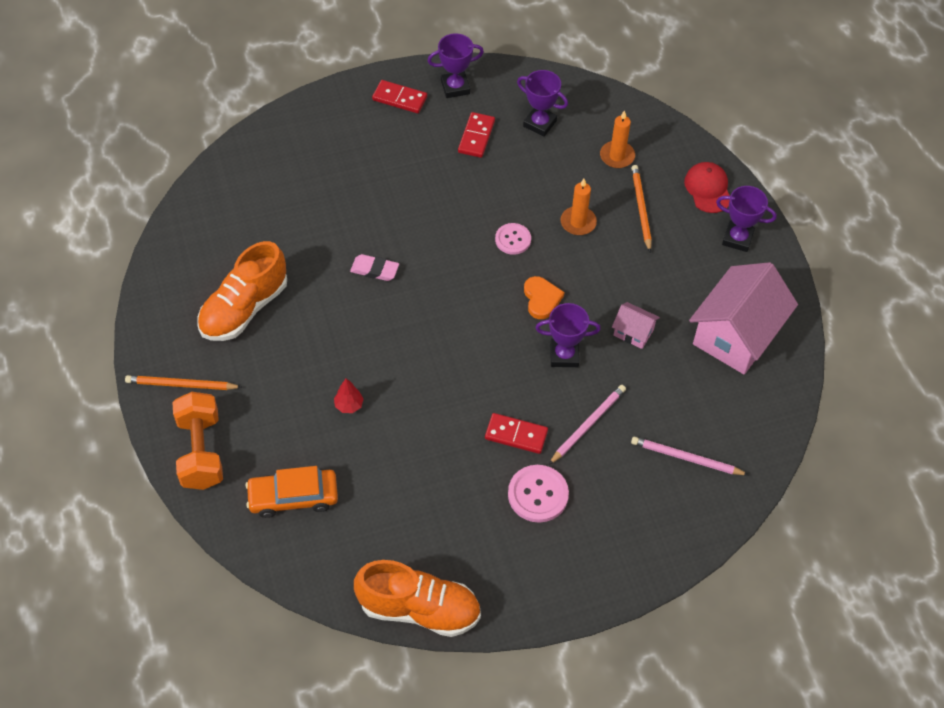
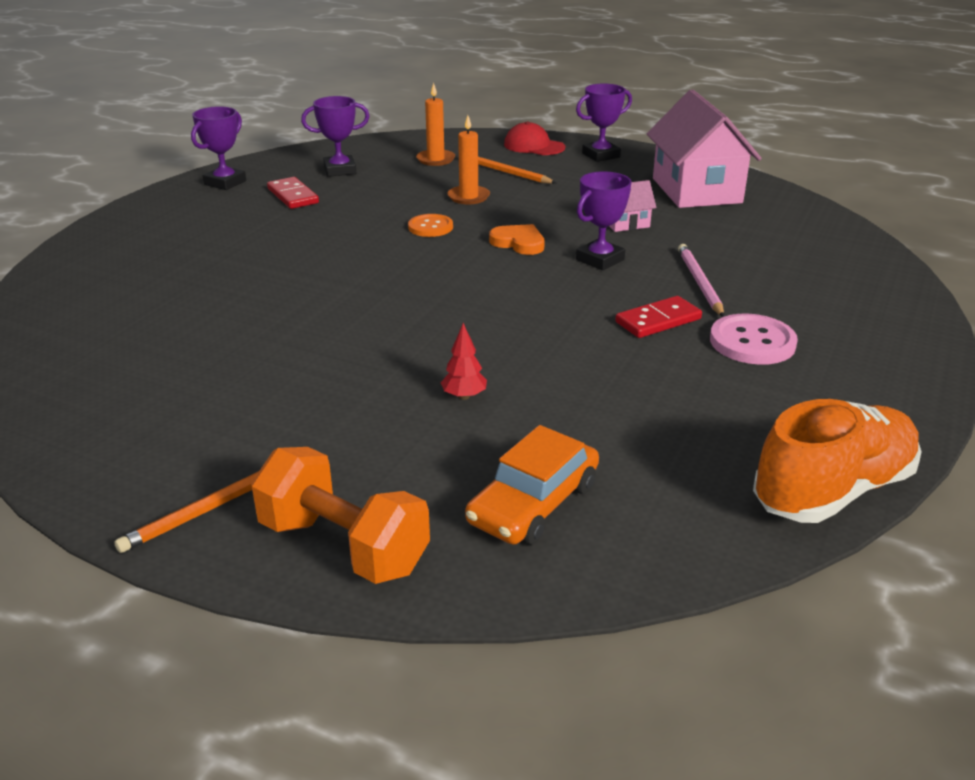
camera: 45 degrees left, 25 degrees down
orange shoe [198,241,287,341] -> none
pink eraser [350,254,399,281] -> none
red domino [372,80,427,113] -> none
pink button [495,223,531,255] -> orange button [408,214,453,237]
pink pencil [631,437,748,475] -> none

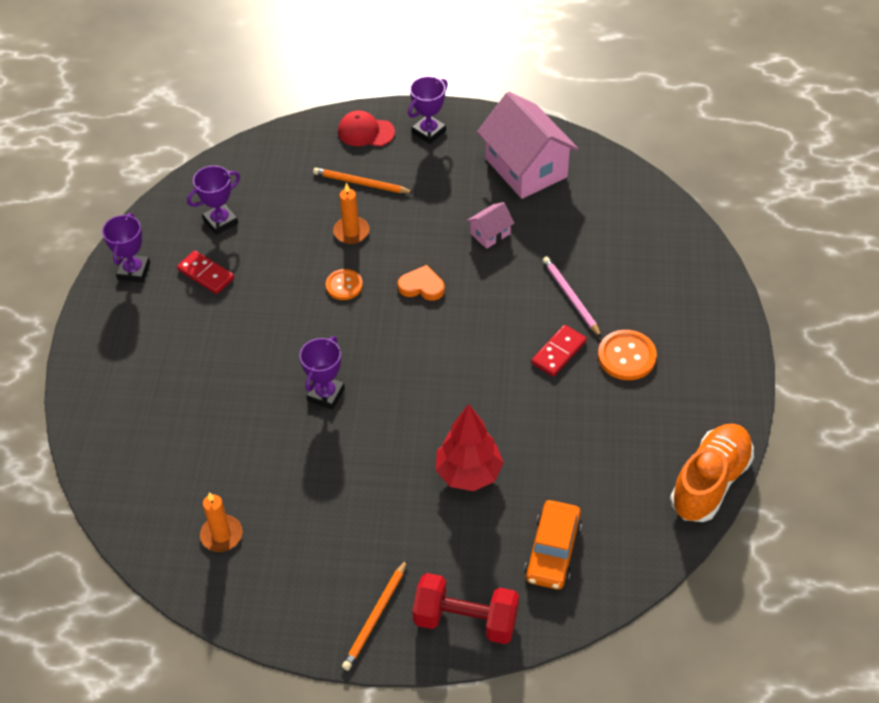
camera: 20 degrees left, 20 degrees up
orange dumbbell [251,447,430,584] -> red dumbbell [412,573,519,644]
orange candle [416,83,455,166] -> orange candle moved to [200,492,243,552]
red tree [441,323,487,400] -> red tree [436,404,504,491], size x2.17
purple trophy [576,171,632,270] -> purple trophy moved to [299,336,345,410]
pink button [710,314,798,365] -> orange button [598,330,657,380]

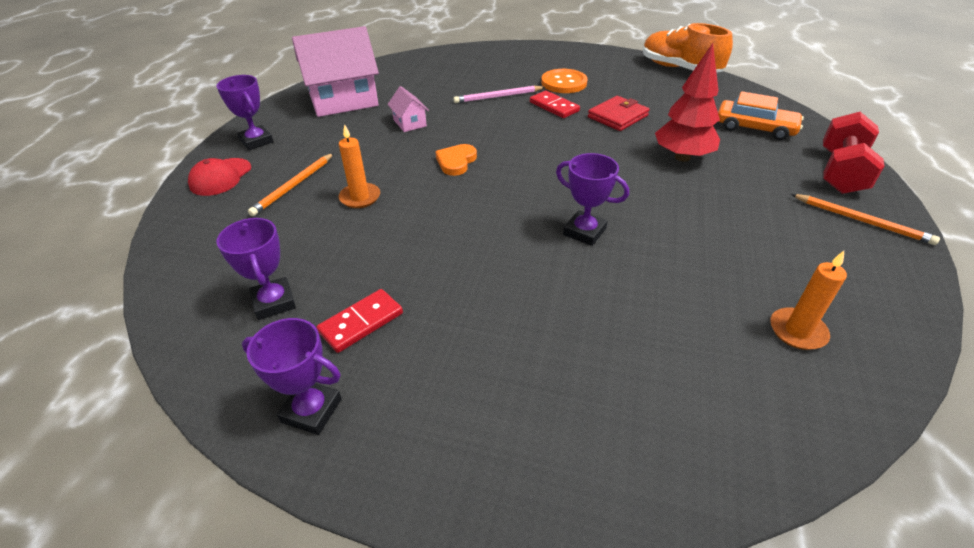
camera: 80 degrees left, 10 degrees down
orange button [326,269,363,300] -> none
none -> red wallet [588,96,650,131]

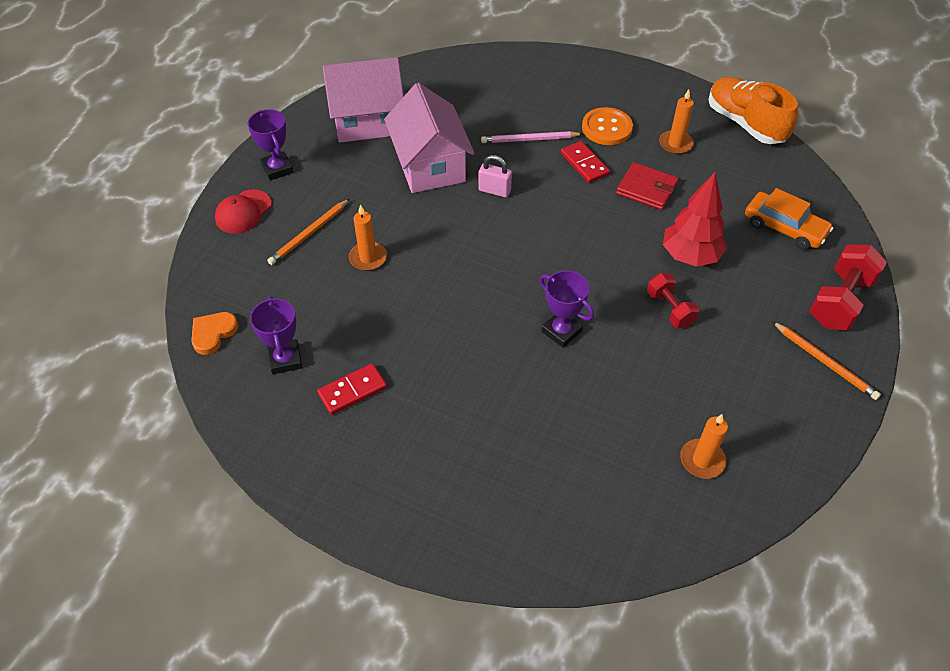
camera: 10 degrees right, 10 degrees up
purple trophy [242,318,342,435] -> none
pink house [387,86,429,132] -> pink house [384,83,475,193], size x2.21
orange heart [435,144,477,176] -> orange heart moved to [191,312,238,355]
red wallet [588,96,650,131] -> red wallet turned 60 degrees clockwise [616,162,679,210]
none -> pink padlock [479,155,512,197]
none -> red dumbbell [647,273,699,328]
none -> orange candle [659,89,694,154]

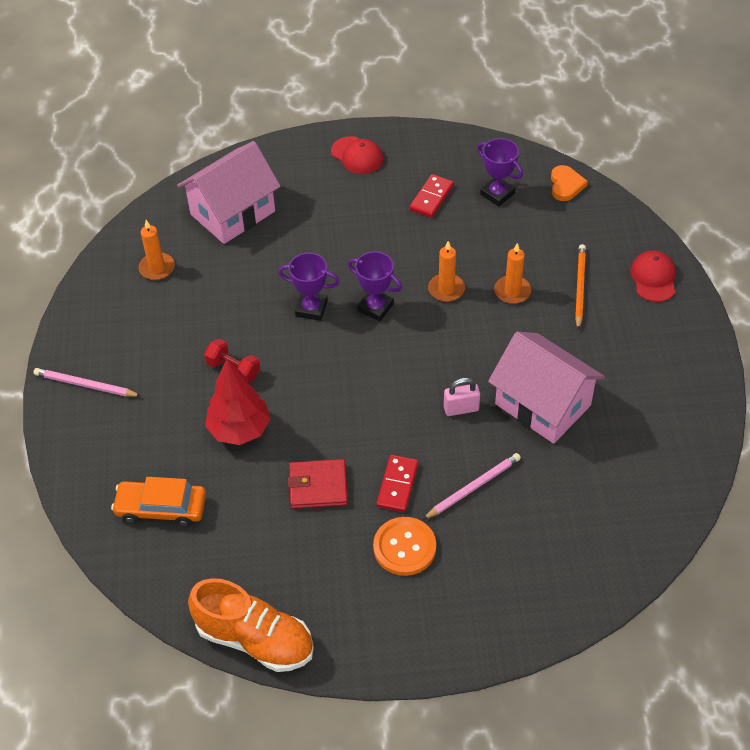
camera: 150 degrees right, 0 degrees up
purple trophy [248,109,294,180] -> purple trophy moved to [348,251,402,321]
pink house [323,57,404,143] -> pink house moved to [177,141,281,244]
red domino [561,141,610,183] -> red domino turned 75 degrees clockwise [376,455,418,512]
orange candle [659,89,694,154] -> orange candle moved to [428,241,465,302]
orange pencil [772,321,881,400] -> pink pencil [33,368,141,397]
red dumbbell [809,245,887,330] -> none
none -> red cap [331,136,383,174]

